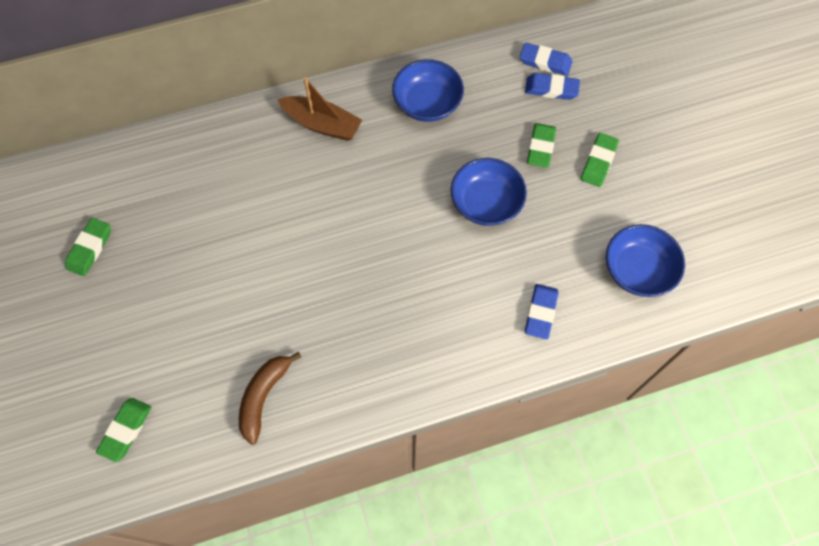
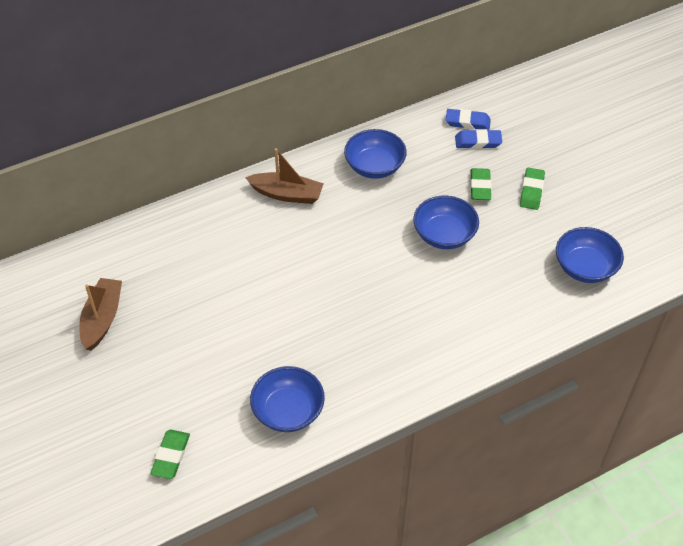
camera: 10 degrees left, 15 degrees down
green eraser [65,218,111,276] -> brown boat [79,278,122,351]
brown banana [239,352,301,445] -> blue bowl [250,366,325,432]
blue eraser [525,284,559,339] -> none

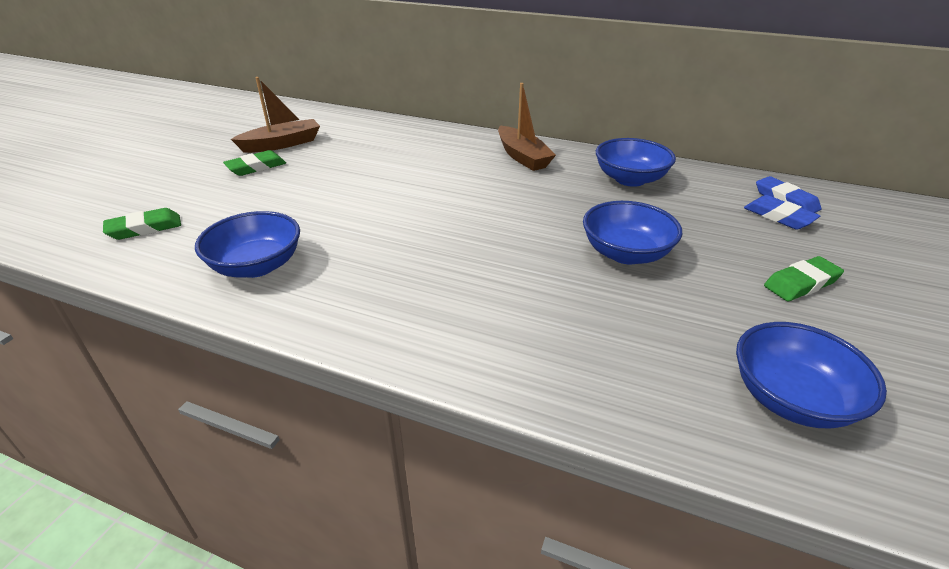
camera: 50 degrees right, 15 degrees down
green eraser [470,168,492,200] -> green eraser moved to [223,150,286,176]

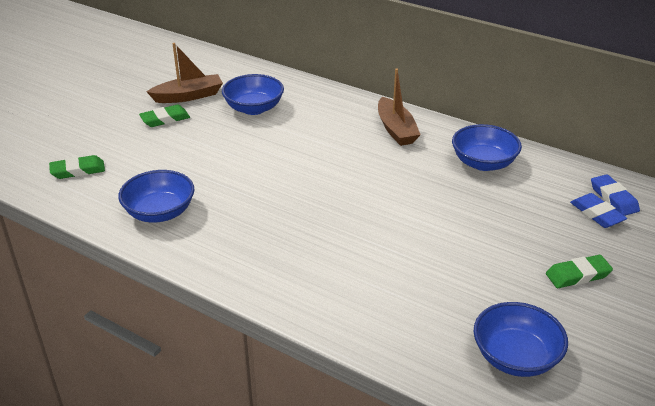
camera: 10 degrees right, 0 degrees up
blue bowl [583,201,682,264] -> blue bowl moved to [222,74,284,115]

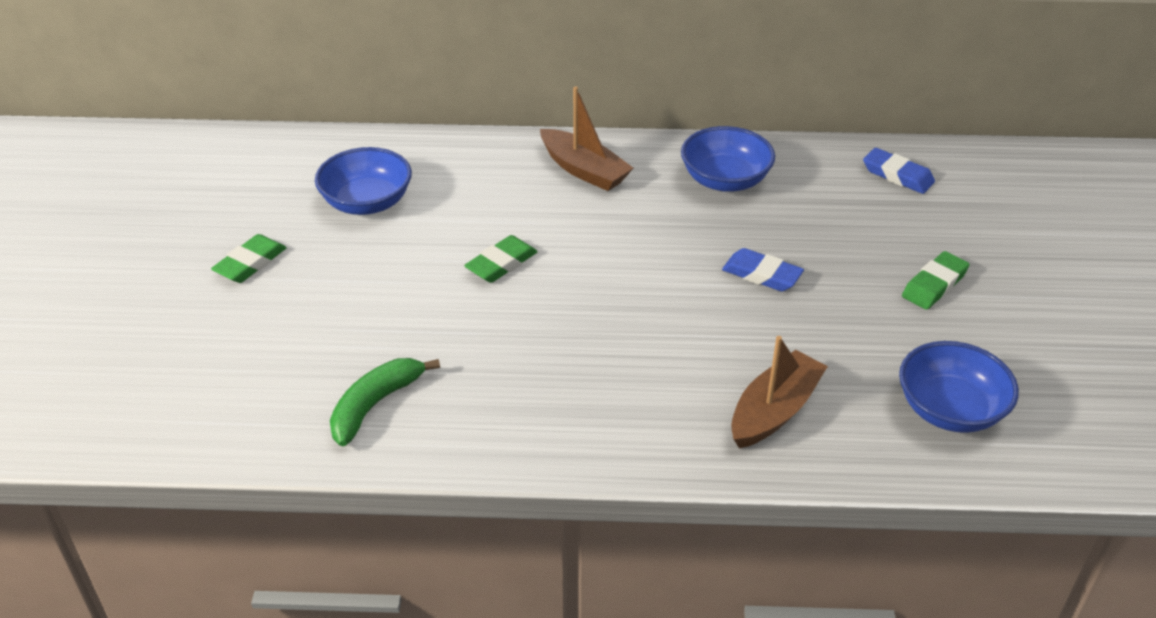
camera: 30 degrees left, 5 degrees up
green eraser [49,155,105,179] -> green eraser moved to [464,235,538,283]
blue bowl [118,170,194,222] -> green banana [330,358,440,446]
brown boat [147,43,223,103] -> brown boat moved to [731,336,828,448]
blue eraser [570,193,627,228] -> blue eraser moved to [722,248,804,291]

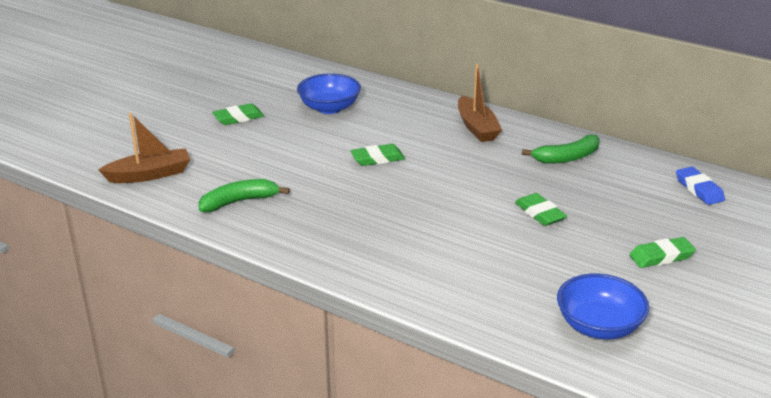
camera: 30 degrees right, 10 degrees down
blue bowl [681,126,775,192] -> green banana [522,135,600,164]
blue eraser [722,248,804,291] -> green eraser [515,193,567,226]
brown boat [731,336,828,448] -> brown boat moved to [98,113,190,183]

